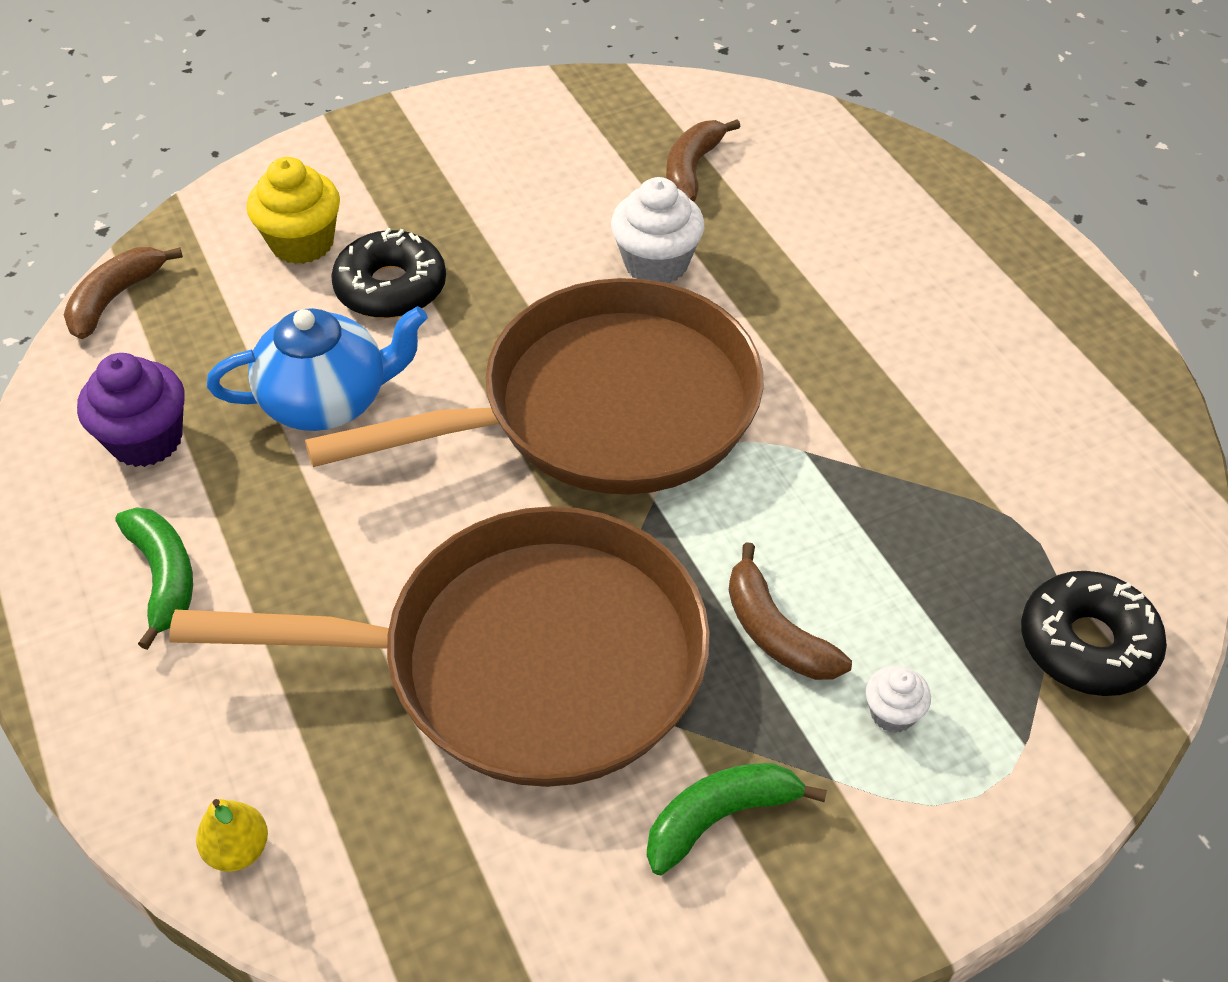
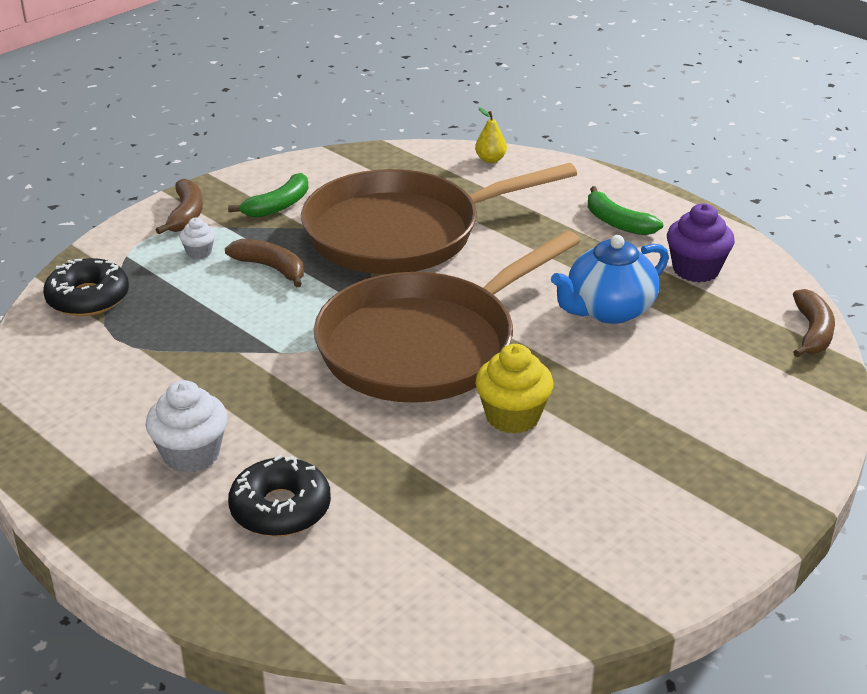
camera: 160 degrees right, 15 degrees down
yellow cupcake [247,157,340,264] -> yellow cupcake moved to [475,344,554,434]
black donut [331,228,446,319] -> black donut moved to [228,455,331,537]
white cupcake [611,177,704,283] -> white cupcake moved to [146,380,227,473]
brown banana [666,119,741,202] -> brown banana moved to [156,179,203,234]

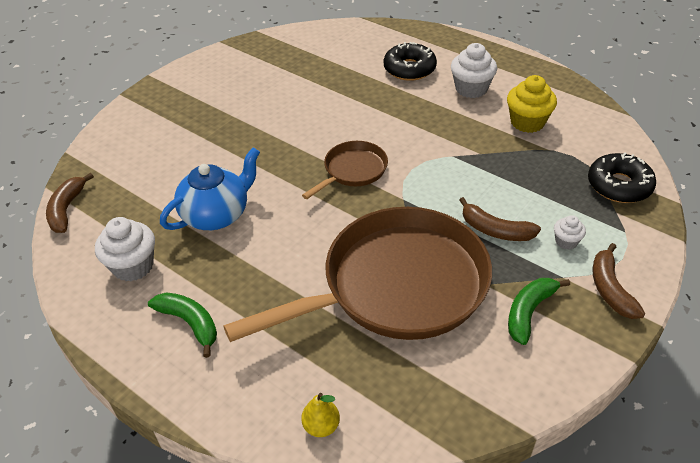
camera: 175 degrees right, 10 degrees up
brown pan [314,231,580,403] -> brown pan [302,141,388,199], size x0.46
yellow cupcake [475,344,554,434] -> yellow cupcake moved to [507,75,557,133]
purple cupcake [667,203,735,282] -> white cupcake [95,217,155,281]

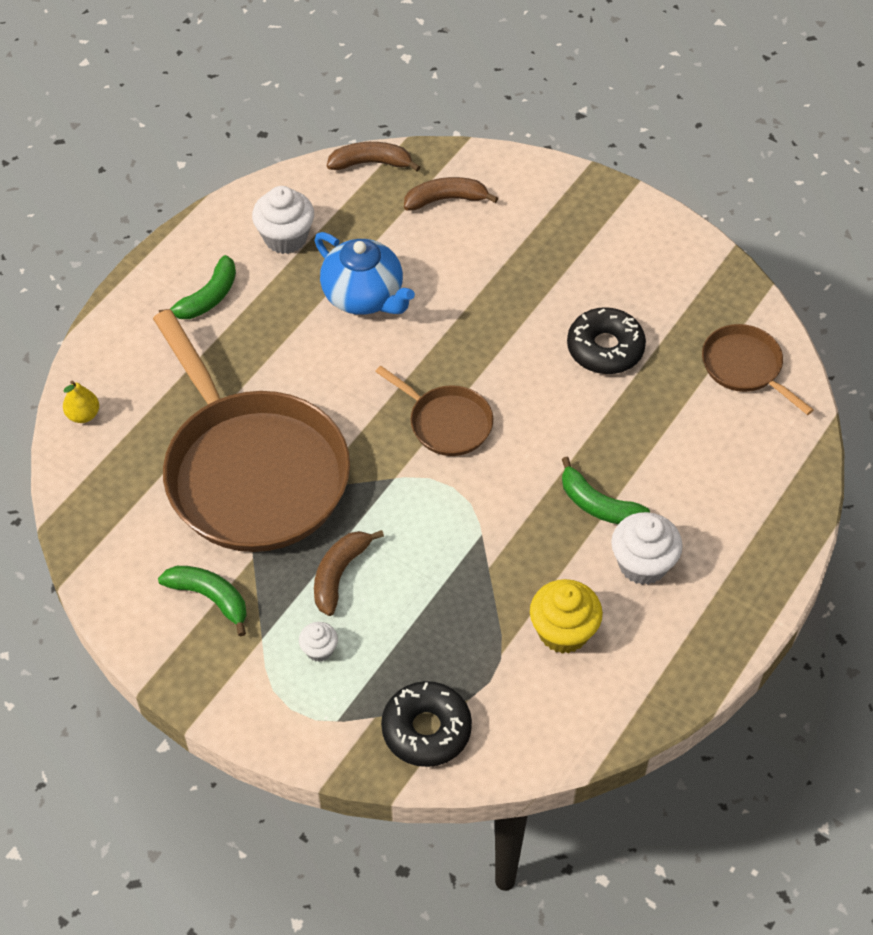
camera: 85 degrees right, 10 degrees up
black donut [384,42,437,81] -> black donut moved to [567,307,646,374]
brown banana [593,243,645,319] -> brown banana moved to [404,177,498,211]
none -> green banana [562,457,650,524]
none -> brown pan [702,324,814,415]

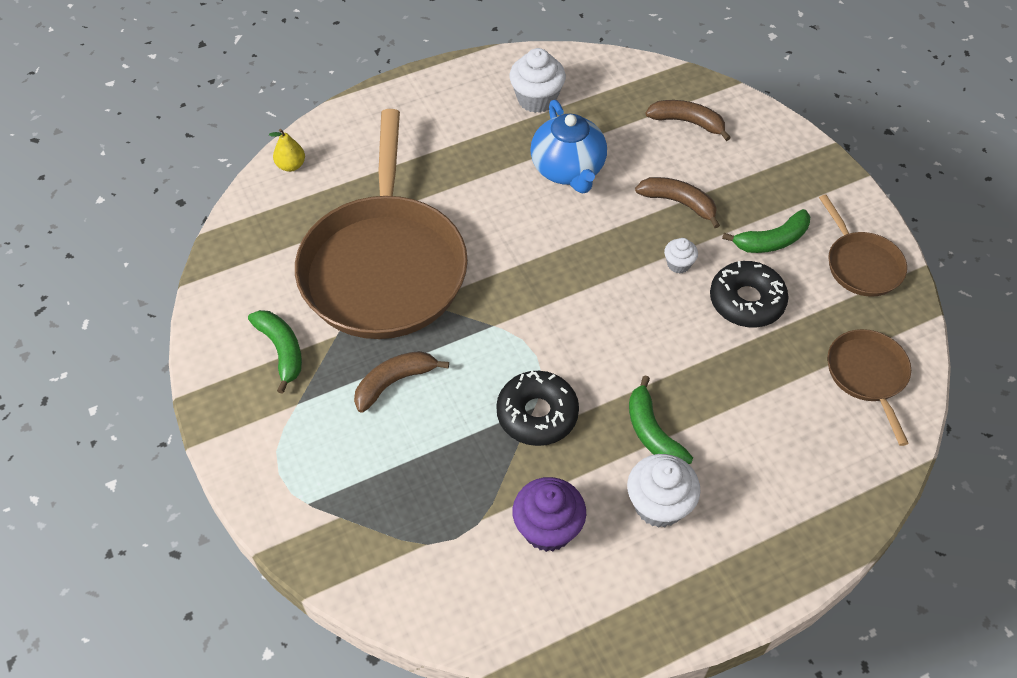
camera: 30 degrees right, 0 degrees up
green banana [159,255,236,319] -> green banana moved to [722,209,810,253]
white cupcake [299,622,338,662] -> white cupcake moved to [664,238,698,273]
brown banana [327,142,420,171] -> brown banana moved to [635,177,720,228]
brown pan [375,366,493,456] -> brown pan moved to [819,194,907,297]
black donut [381,681,472,767] -> black donut moved to [496,371,579,446]
yellow cupcake [530,579,603,654] -> purple cupcake [512,477,586,552]

